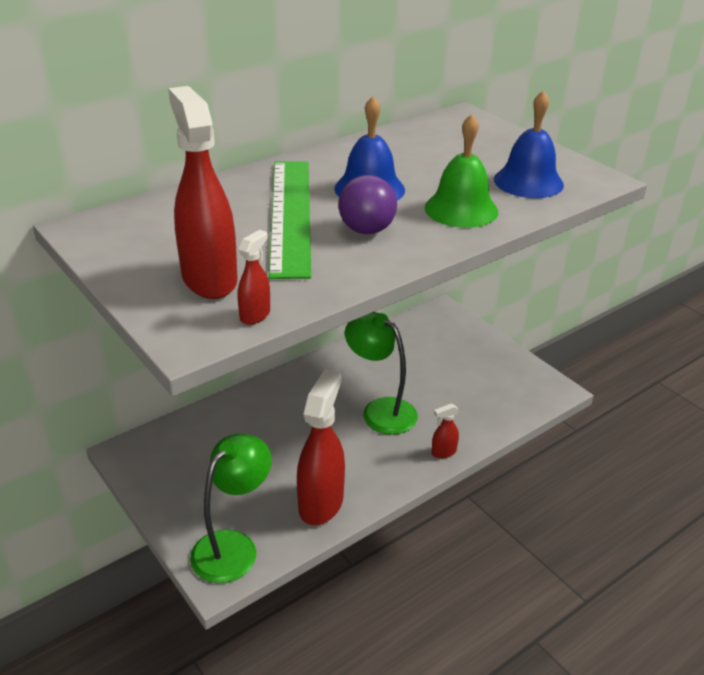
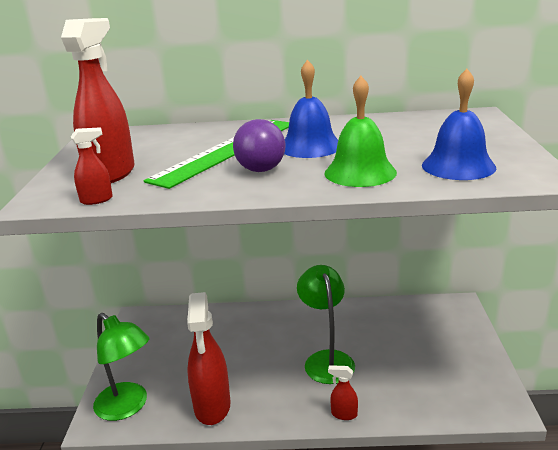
camera: 40 degrees right, 10 degrees down
green lamp [190,434,272,583] -> green lamp turned 60 degrees clockwise [93,313,149,421]
red spray bottle [297,369,345,525] -> red spray bottle turned 120 degrees clockwise [187,292,231,425]

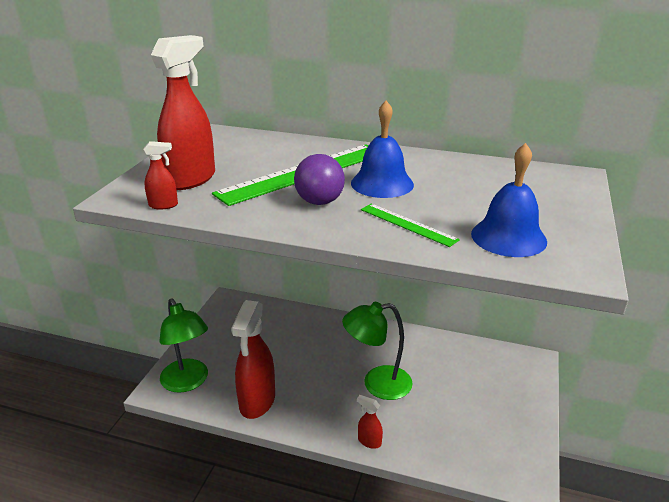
camera: 15 degrees right, 5 degrees up
green lamp [297,265,355,384] -> green lamp turned 105 degrees counterclockwise [342,302,413,400]
green bell [325,76,397,187] -> green ruler [361,204,460,247]

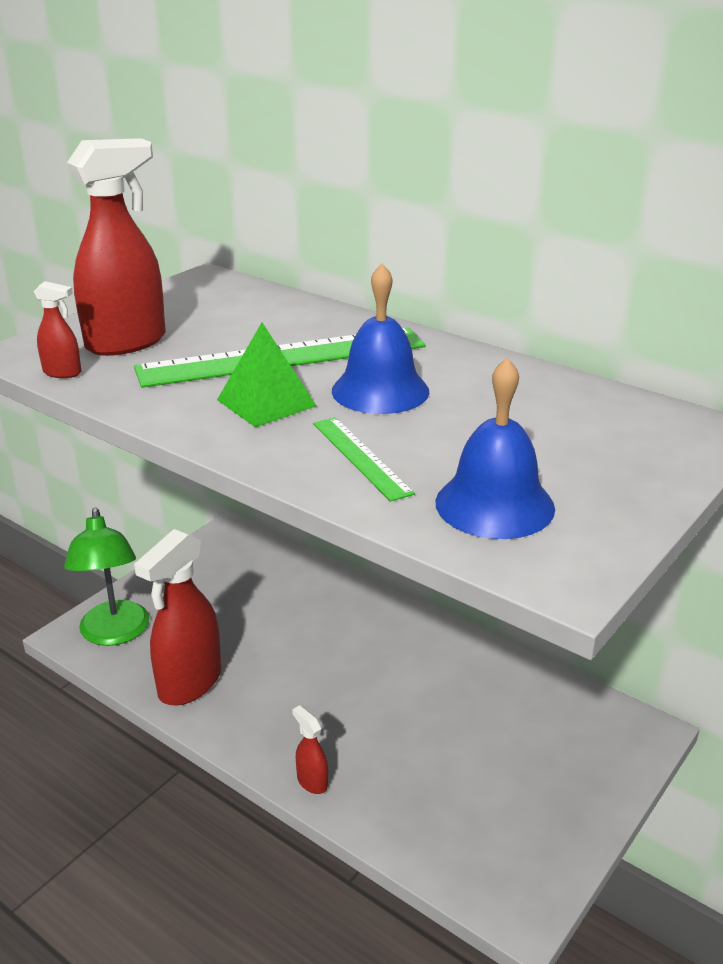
camera: 20 degrees right, 0 degrees up
purple ball [294,154,345,205] -> green pyramid [217,323,317,427]
green lamp [342,302,413,400] -> none

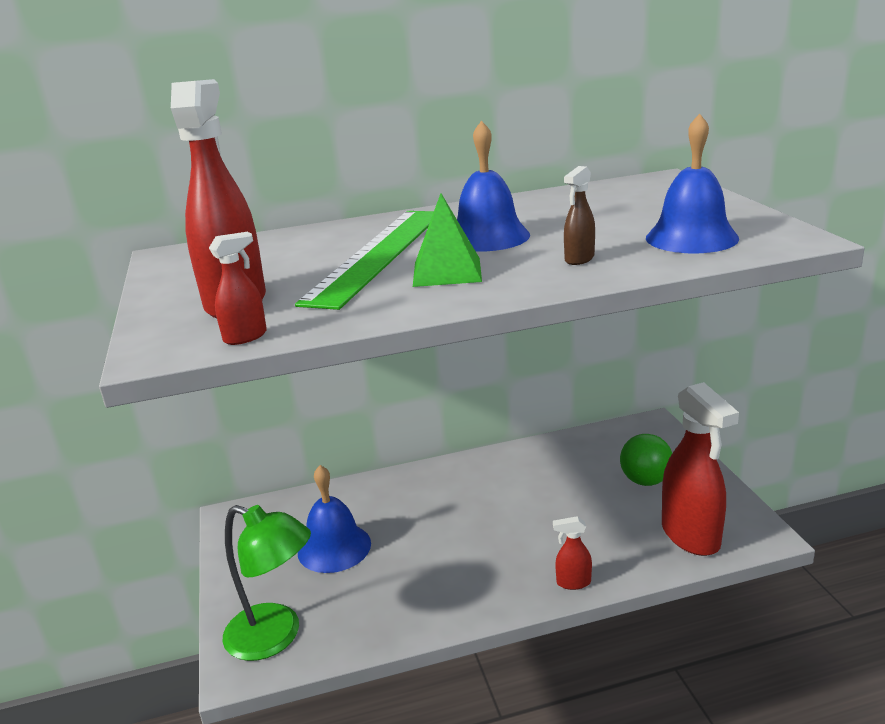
camera: 50 degrees left, 5 degrees down
red spray bottle [134,529,221,706] -> red spray bottle moved to [662,382,739,556]
green ruler [313,417,415,502] -> brown spray bottle [564,166,595,265]
none -> blue bell [298,465,371,573]
none -> green ball [620,434,672,486]

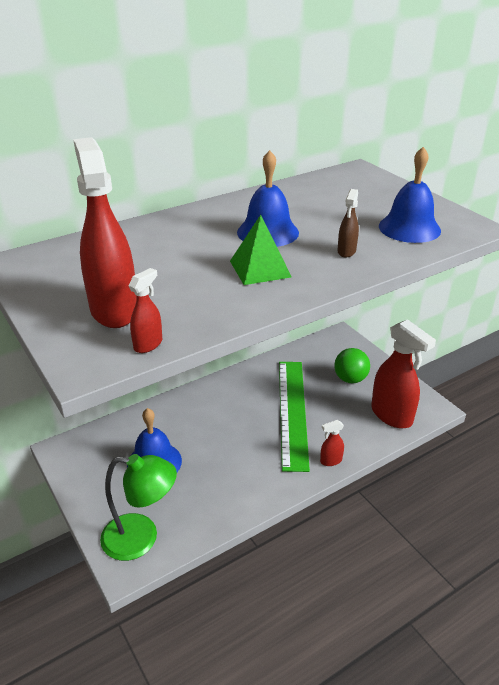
camera: 20 degrees left, 10 degrees up
green ruler [295,211,434,310] -> green ruler moved to [279,362,310,472]

